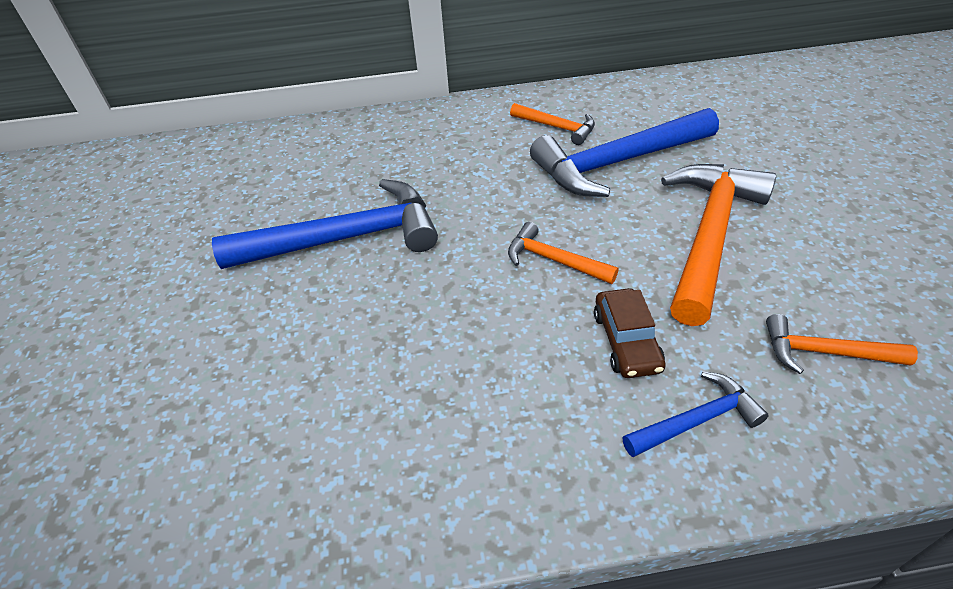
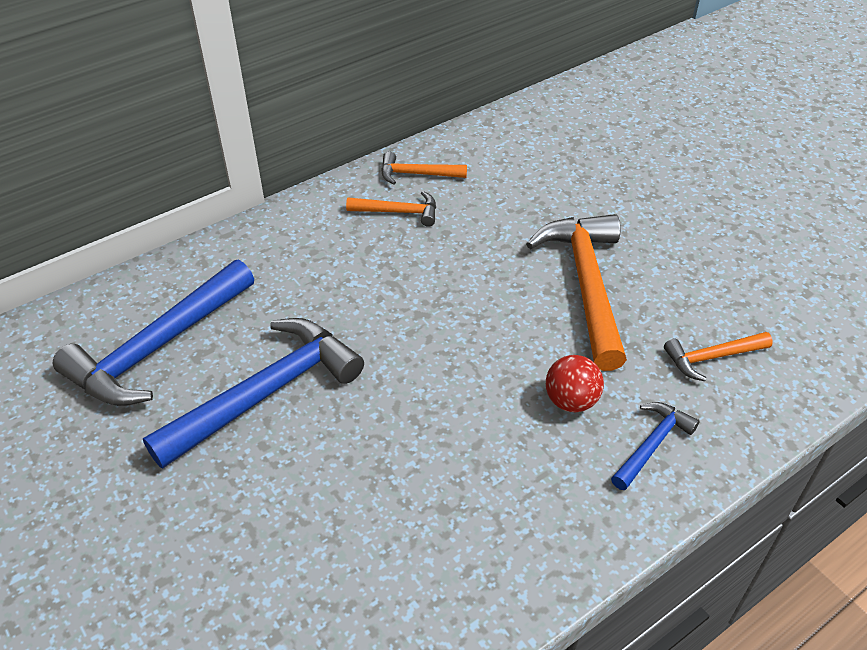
camera: 30 degrees left, 0 degrees up
orange hammer [508,222,619,284] -> orange hammer moved to [381,152,467,184]
blue hammer [530,108,719,197] -> blue hammer moved to [53,259,254,406]
brown car [594,288,666,378] -> red ball [546,355,604,412]

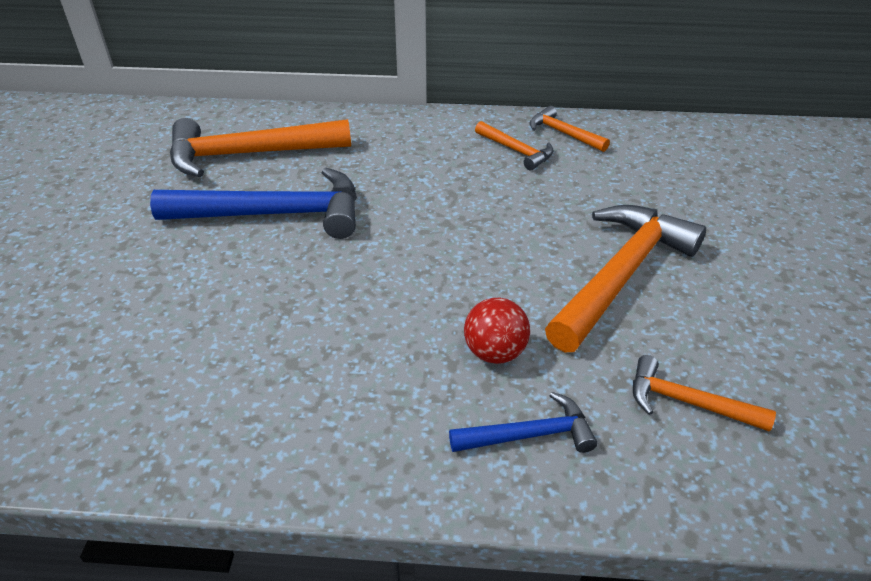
camera: 40 degrees right, 5 degrees down
blue hammer [53,259,254,406] -> orange hammer [170,118,351,177]

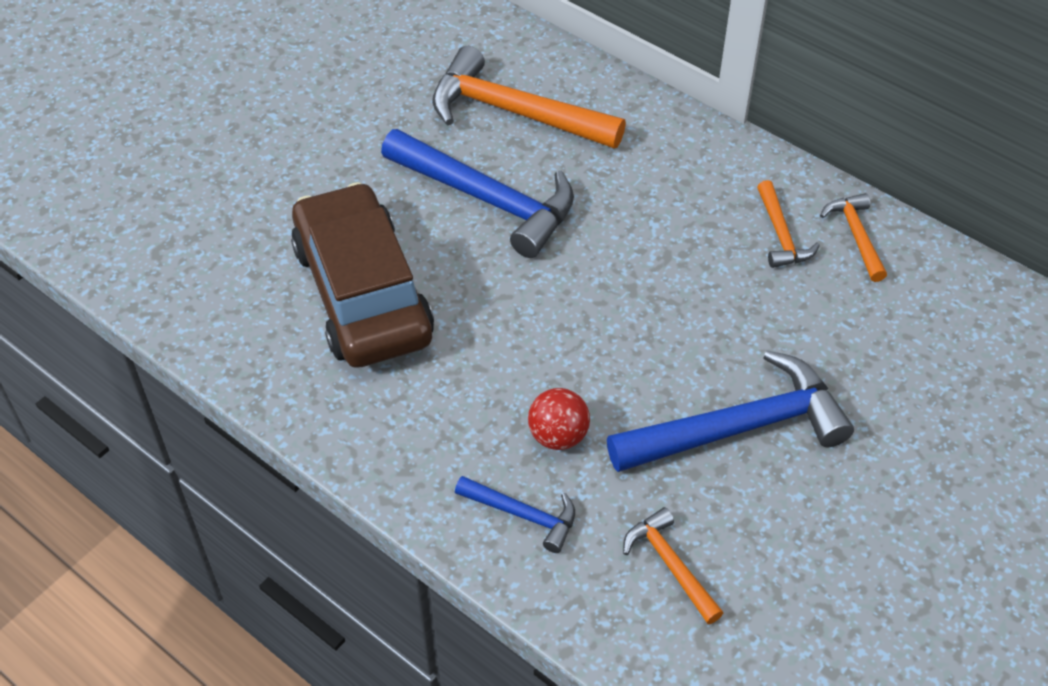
camera: 35 degrees right, 10 degrees up
orange hammer [545,205,706,352] -> blue hammer [607,350,854,472]
none -> brown car [291,182,434,368]

